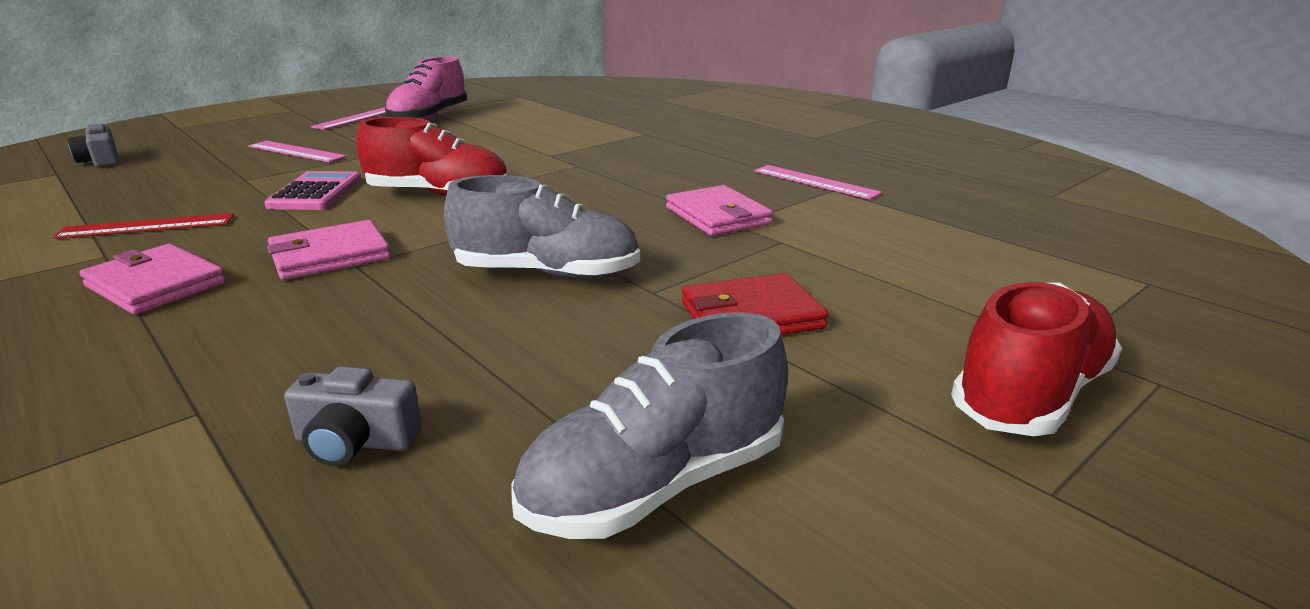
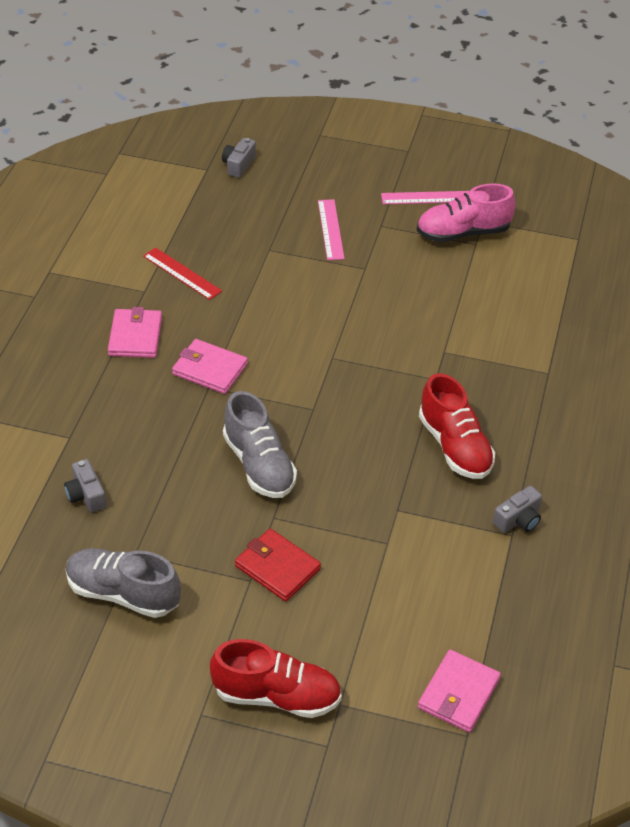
camera: 55 degrees right, 20 degrees up
pink calculator [264,171,361,210] -> none
red shoe [356,117,507,196] -> red shoe moved to [419,373,495,479]
pink wallet [666,185,773,236] -> pink wallet moved to [418,650,501,733]
pink ruler [754,165,882,200] -> grey camera [493,486,542,533]

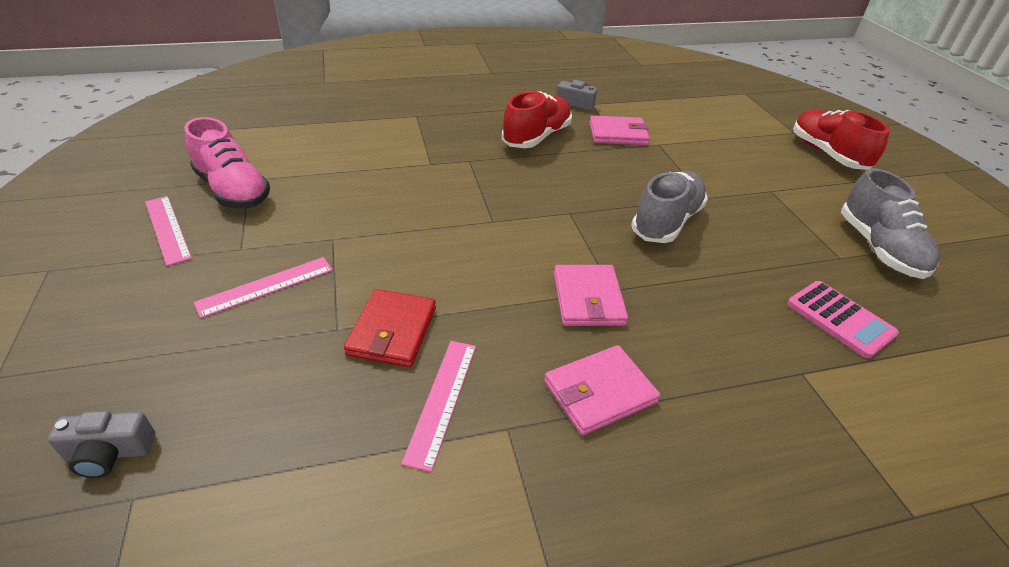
camera: 120 degrees left, 5 degrees down
grey camera [64,459,106,513] -> pink calculator [787,281,899,358]
red ruler [143,247,222,300] -> pink ruler [401,341,476,472]
red wallet [235,529,321,601] -> red wallet moved to [344,289,436,367]
pink wallet [418,650,501,733] -> pink wallet moved to [590,115,650,145]

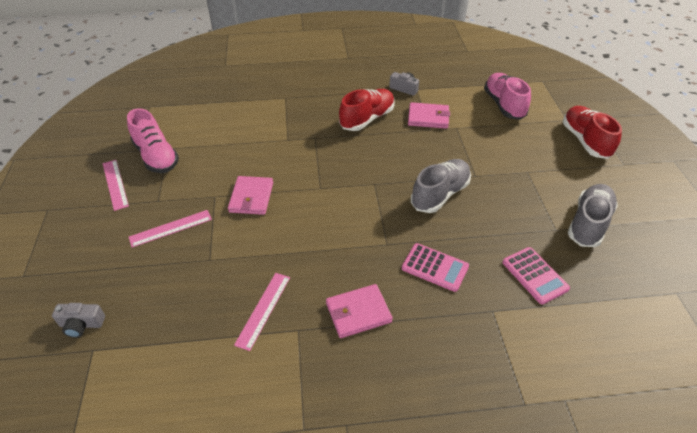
camera: 10 degrees right, 5 degrees up
red wallet [344,289,436,367] -> none
pink wallet [554,265,628,326] -> pink wallet moved to [228,176,273,215]
grey shoe [841,168,940,279] -> grey shoe turned 150 degrees counterclockwise [568,184,618,247]
none -> pink calculator [402,243,469,292]
none -> pink shoe [484,73,531,120]

